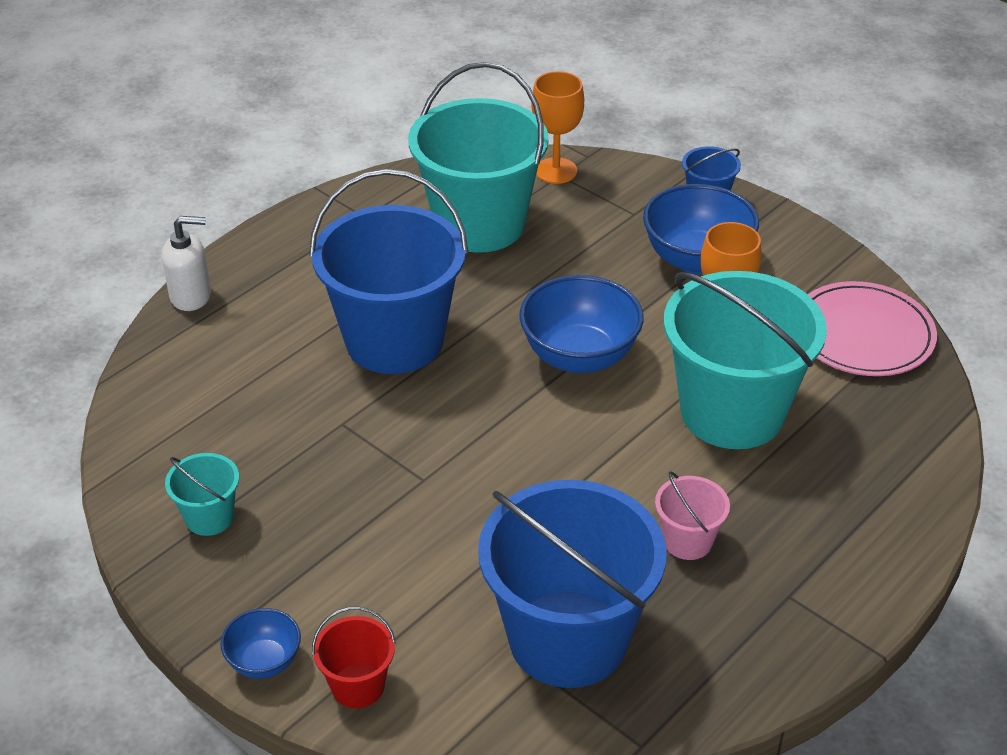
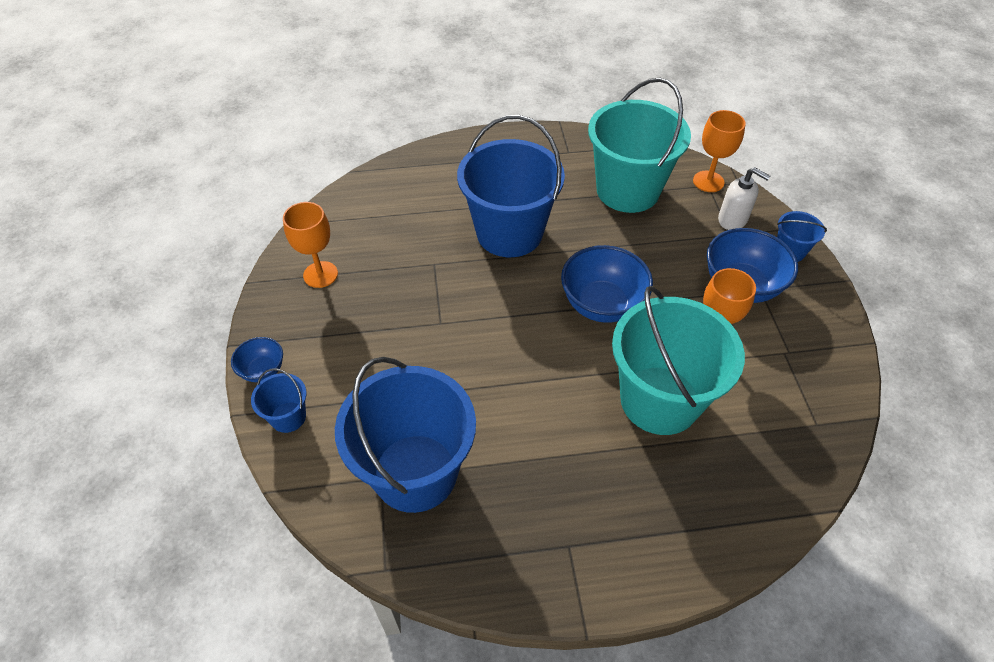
camera: 40 degrees right, 10 degrees up
white soap dispenser [162,216,211,311] -> white soap dispenser moved to [718,167,770,230]
turquoise bucket [165,453,239,536] -> orange goblet [283,202,338,288]
red bucket [312,607,396,708] -> blue bucket [251,368,307,433]
pink bucket [655,471,730,560] -> none
pink plate [808,281,937,376] -> none

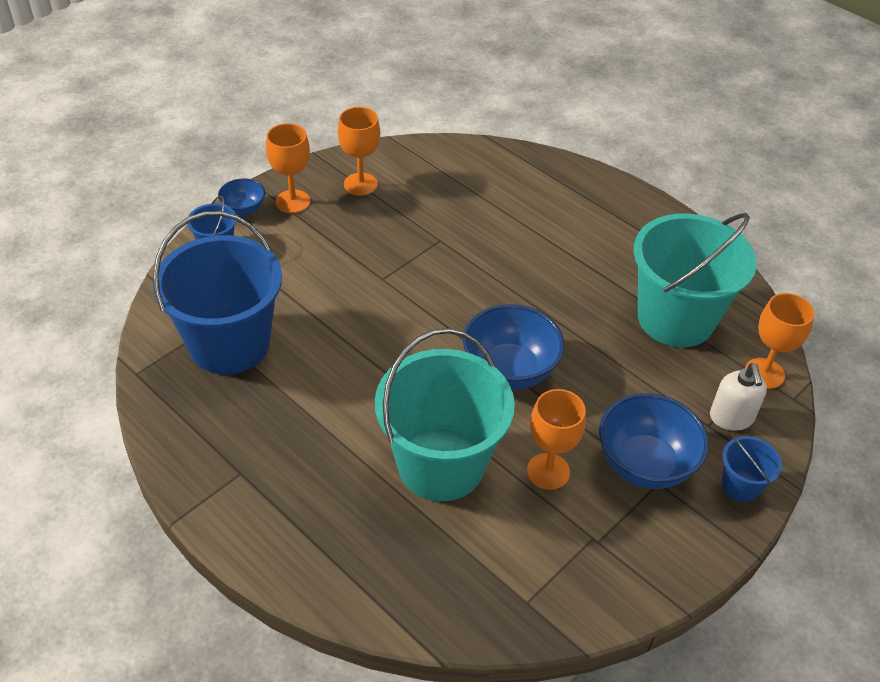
camera: 50 degrees right, 5 degrees down
blue bucket [457,115,565,257] -> none
none -> orange goblet [266,123,310,213]

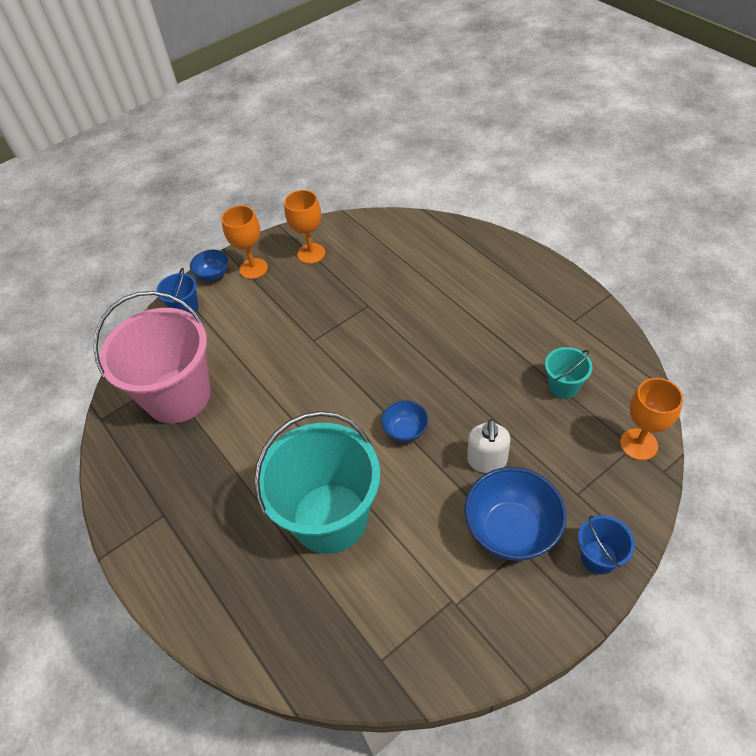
camera: 15 degrees right, 5 degrees up
blue bucket [153,211,282,375] -> pink bucket [93,291,211,423]
blue bowl [463,304,564,390] -> blue bowl [381,400,428,442], size x0.54
orange goblet [527,389,586,490] -> none
turquoise bucket [634,213,757,347] -> turquoise bucket [545,347,593,399], size x0.44
white soap dispenser [710,363,767,431] -> white soap dispenser moved to [467,419,511,473]

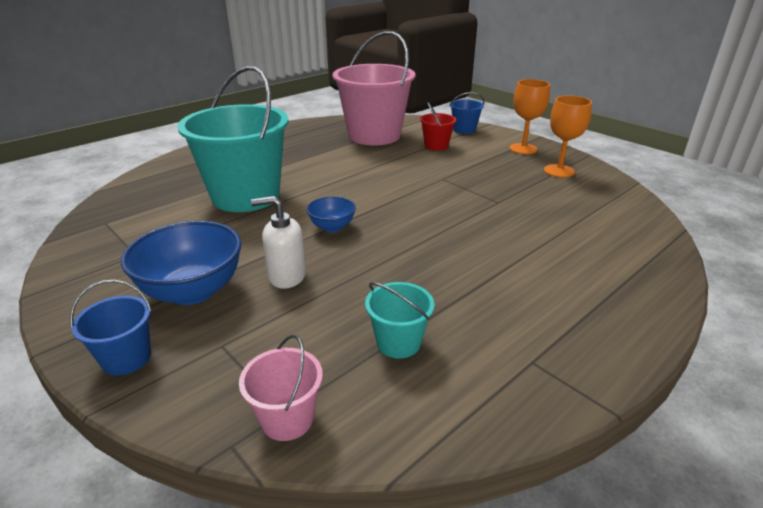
camera: 80 degrees right, 20 degrees down
blue bowl [190,250,228,281] -> none
orange goblet [620,378,683,460] -> pink bucket [239,335,323,441]
none -> red bucket [420,102,456,150]

